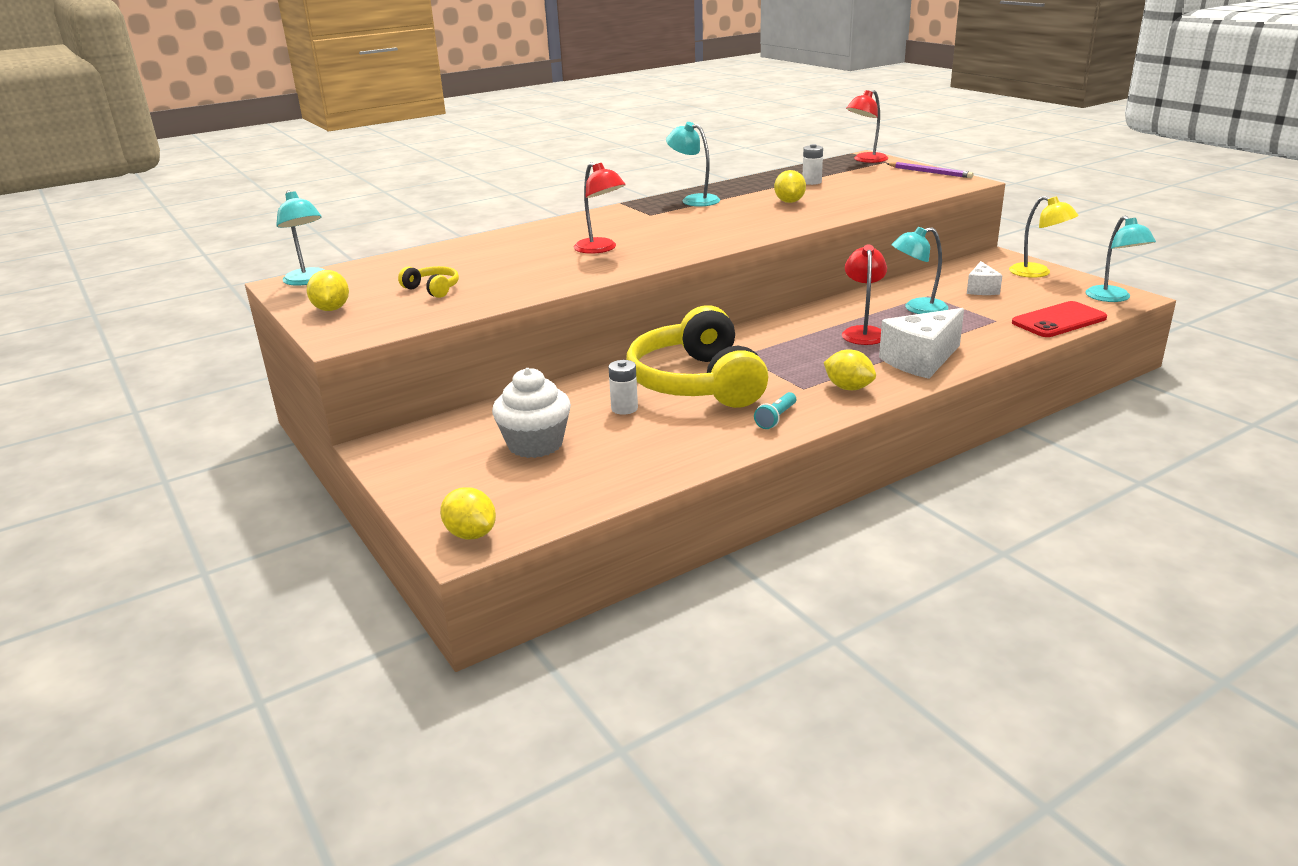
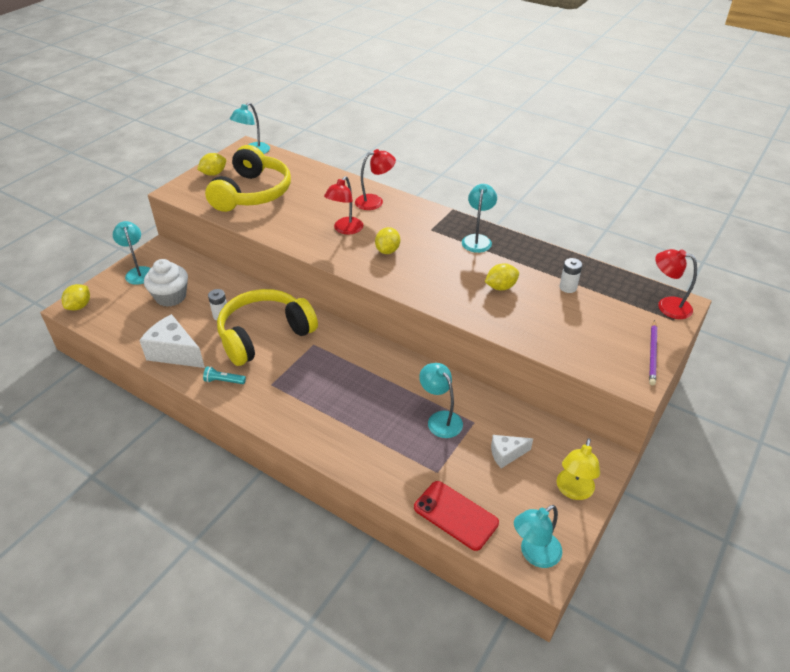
camera: 65 degrees right, 15 degrees up
yellow headphones [398,266,459,298] -> yellow headphones [205,145,291,212], size x2.49
yellow lemon [824,349,876,390] -> yellow lemon moved to [375,227,400,254]
red lamp [842,244,887,345] -> red lamp moved to [355,149,396,210]
white cheese [879,308,964,379] -> white cheese moved to [139,314,205,368]
none -> turquoise lamp [113,221,150,285]

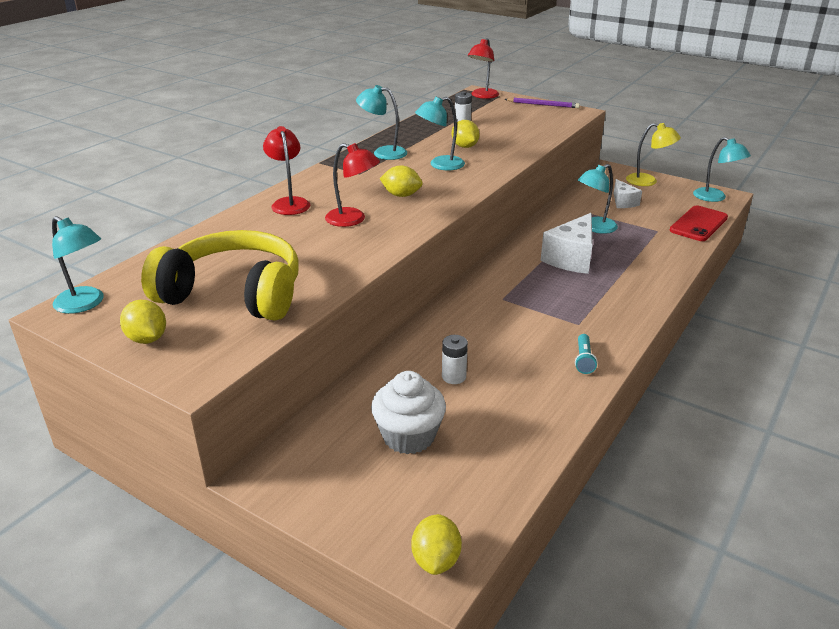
camera: 90 degrees left, 10 degrees down
yellow lemon [61,284,90,311] -> yellow lemon turned 75 degrees clockwise [411,514,462,575]
turquoise lamp [113,221,150,285] -> turquoise lamp moved to [415,97,465,170]
white cheese [139,314,205,368] -> white cheese moved to [541,213,593,274]
yellow headphones [217,289,318,366] -> none

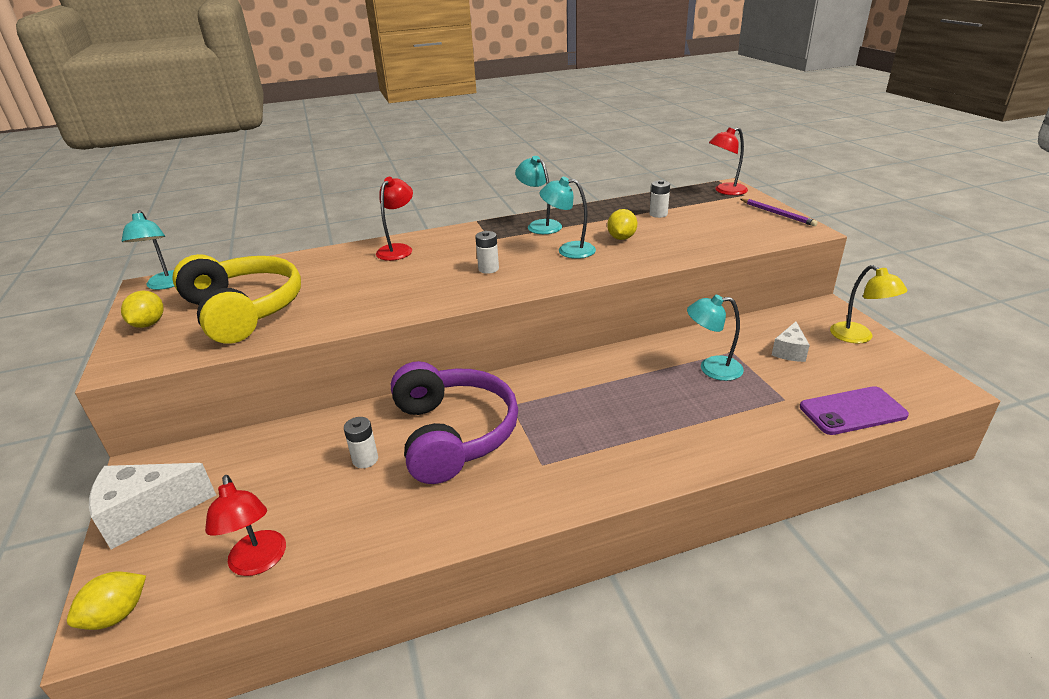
camera: 40 degrees right, 0 degrees up
red lamp [325,143,380,227] -> red lamp moved to [205,475,286,576]
white cupcake [371,371,446,454] -> none
yellow lemon [380,165,423,197] -> white battery [475,231,499,274]
white cheese [541,213,593,274] -> white cheese moved to [89,463,216,549]
turquoise flashlight [575,334,597,374] -> none
red phone [670,206,728,241] -> purple phone [800,386,909,435]
turquoise lamp [693,137,751,202] -> none
none -> purple headphones [391,361,518,484]

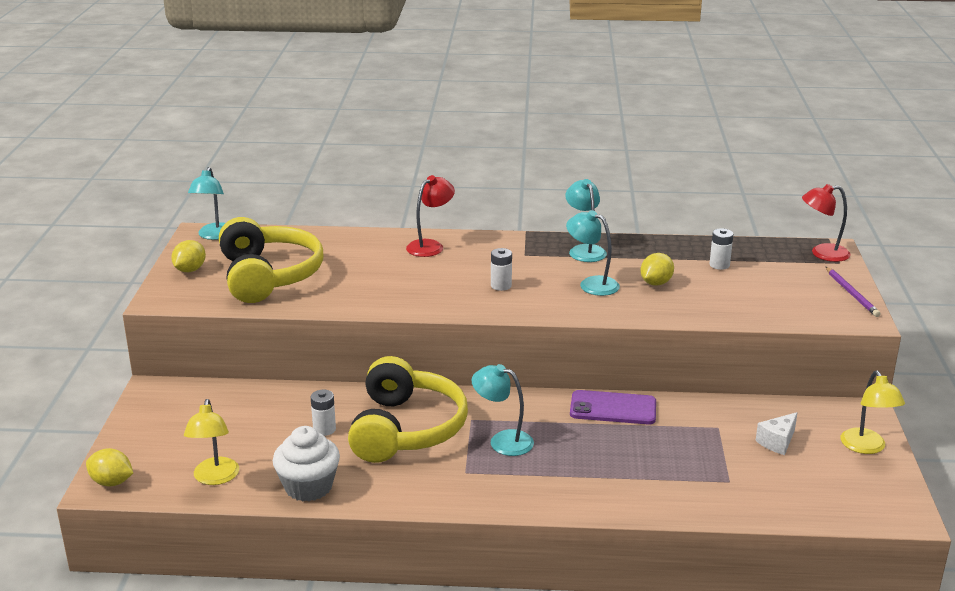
camera: 20 degrees right, 5 degrees down
yellow lemon [67,571,146,630] -> yellow lemon turned 45 degrees clockwise [86,448,133,486]
white cheese [89,463,216,549] -> none
red lamp [205,475,286,576] -> yellow lamp [184,399,239,485]
purple headphones [391,361,518,484] -> yellow headphones [348,356,468,463]
turquoise lamp [687,295,744,381] -> turquoise lamp moved to [472,364,534,456]
purple phone [800,386,909,435] -> purple phone moved to [570,390,656,424]
none -> white cupcake [273,426,340,502]

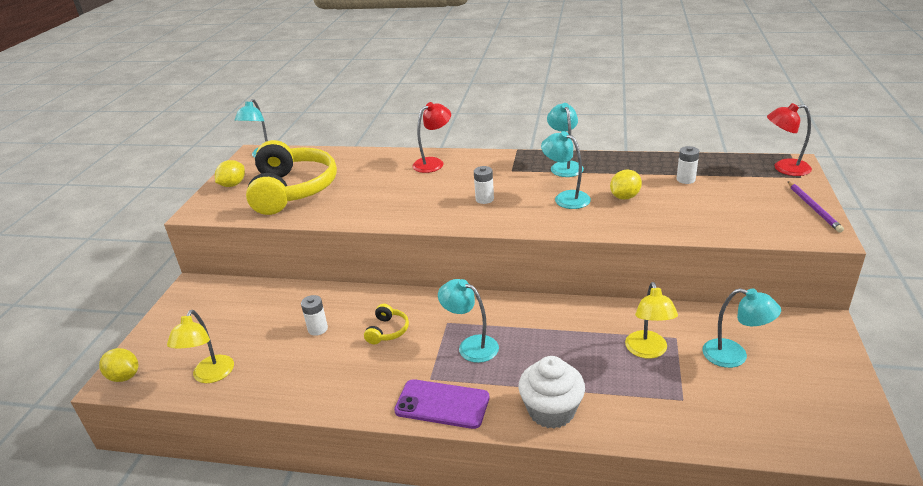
camera: 10 degrees right, 5 degrees up
white cupcake [273,426,340,502] -> white cupcake moved to [518,356,585,429]
yellow headphones [348,356,468,463] -> yellow headphones [364,304,409,344], size x0.40
purple phone [570,390,656,424] -> purple phone moved to [394,379,489,429]
white cheese [756,412,798,455] -> turquoise lamp [702,288,781,368]
yellow lamp [841,370,905,454] -> yellow lamp moved to [625,282,678,359]

